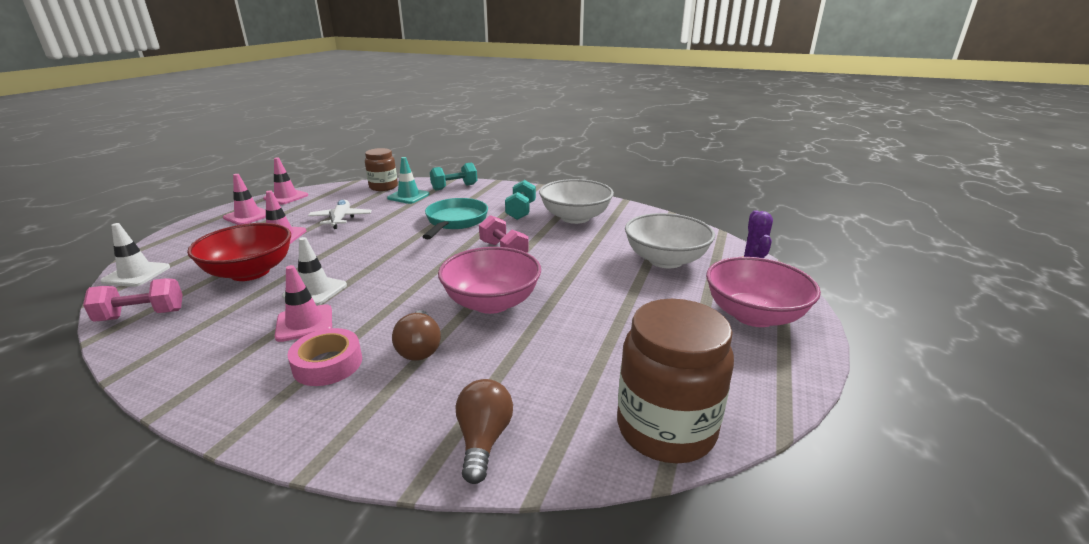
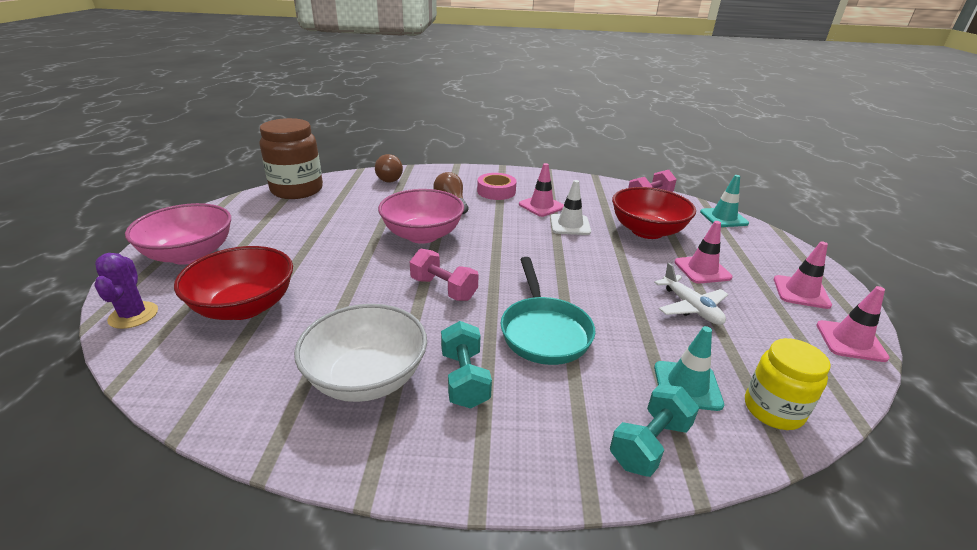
camera: 160 degrees right, 5 degrees up
white traffic cone [100,223,170,287] -> turquoise traffic cone [700,175,749,227]
brown jar [365,148,398,191] -> yellow jar [745,338,831,430]
white bowl [625,213,715,268] -> red bowl [174,246,293,320]

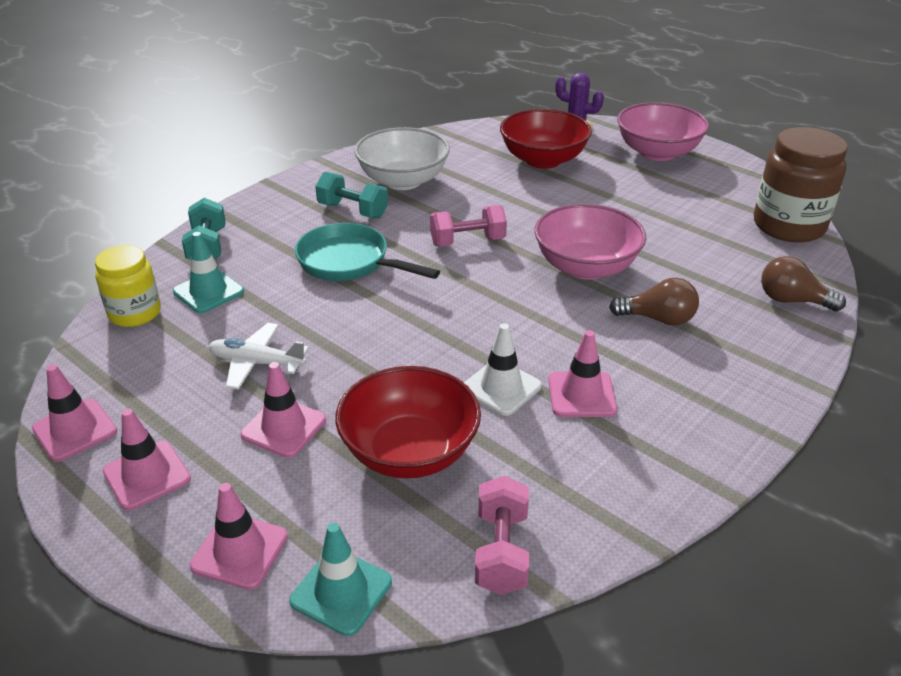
camera: 130 degrees right, 5 degrees up
pink tape [477,173,516,200] -> none
none -> pink traffic cone [190,483,288,590]

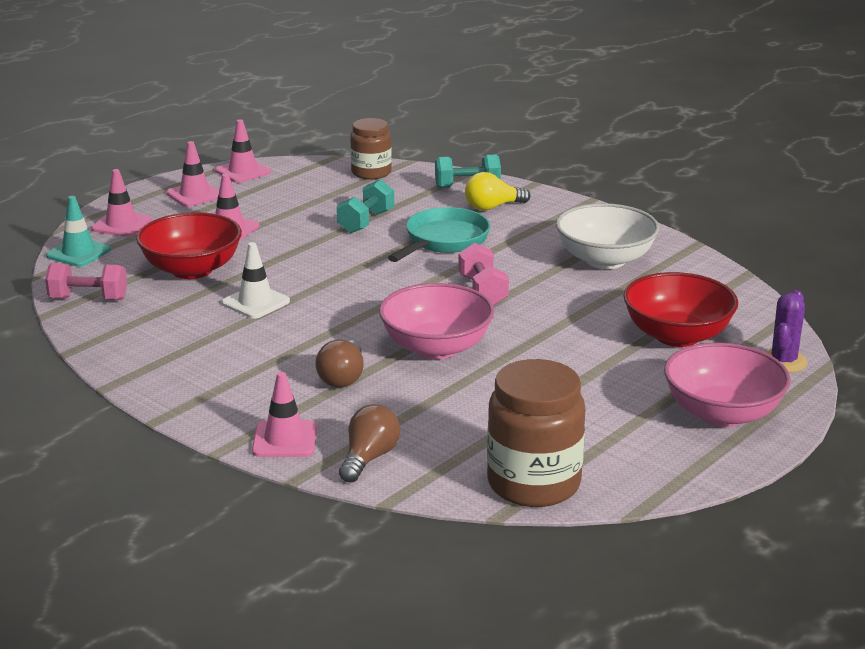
camera: 90 degrees right, 10 degrees down
yellow jar [95,245,161,327] -> brown jar [350,118,392,180]
turquoise traffic cone [173,232,244,313] -> none
white plane [209,323,309,390] -> none
turquoise dumbbell [315,172,388,218] -> turquoise dumbbell moved to [337,179,394,233]
pink traffic cone [548,330,617,417] -> pink traffic cone moved to [252,372,317,457]
none -> yellow light bulb [465,172,530,210]

